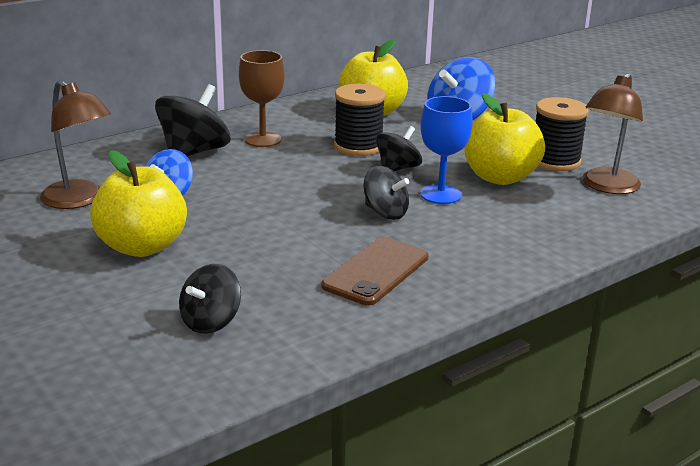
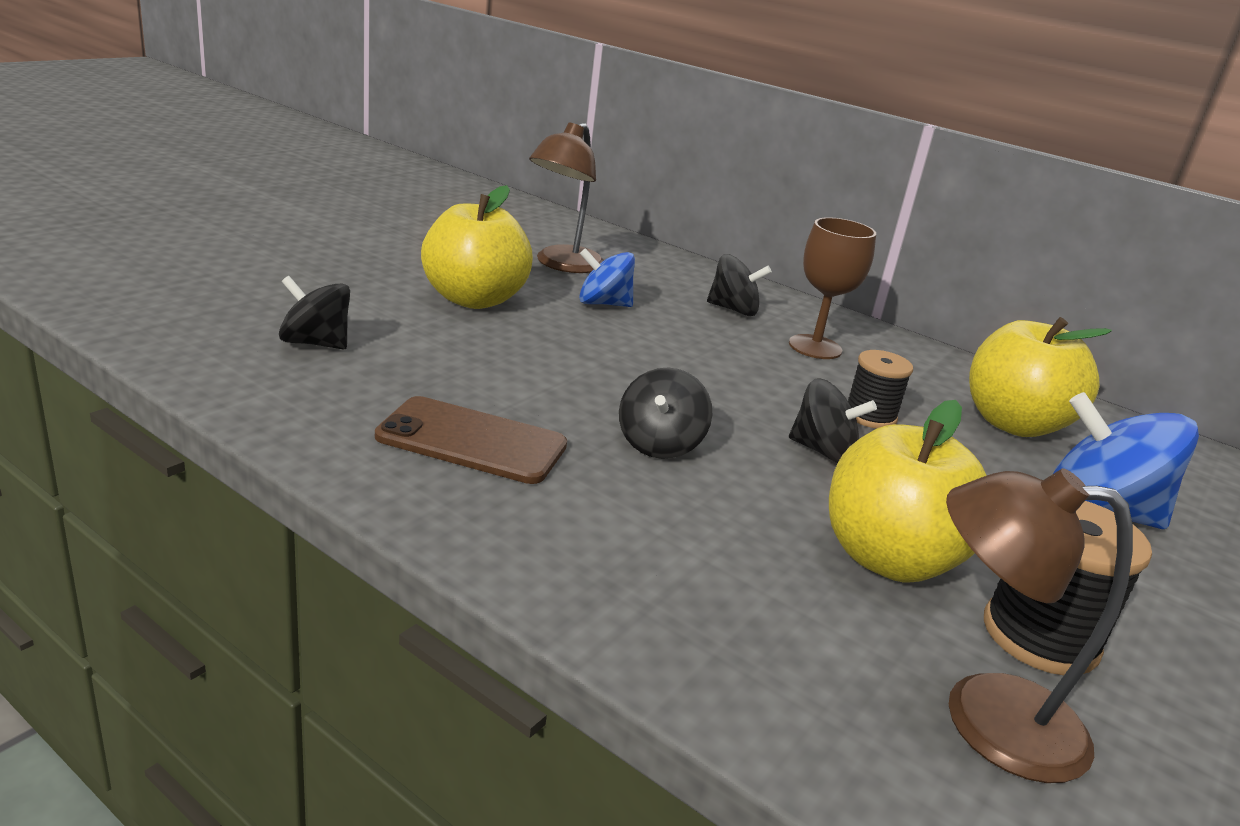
camera: 70 degrees right, 0 degrees up
black spinning top [155,84,231,157] -> black spinning top [707,254,772,316], size x0.63
black spool [334,84,386,156] -> black spool [848,350,913,429], size x0.65
blue goblet [420,96,473,204] -> none

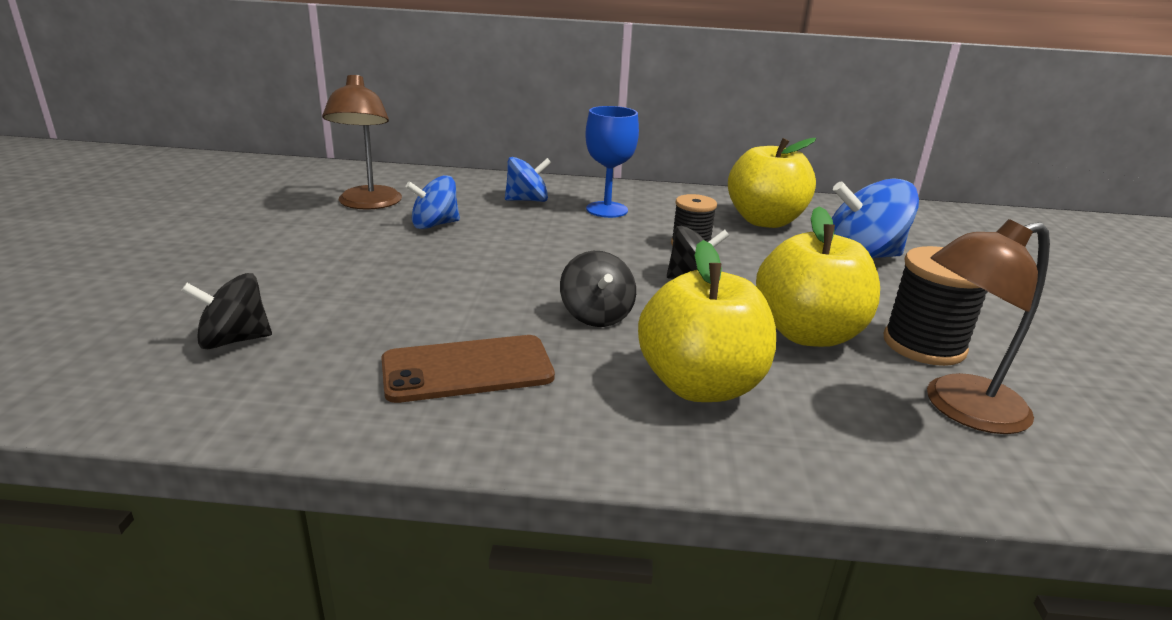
camera: 30 degrees left, 0 degrees up
yellow apple [421,185,533,309] -> yellow apple moved to [638,240,776,402]
black spinning top [707,254,772,316] -> blue spinning top [505,157,551,202]
brown goblet [789,217,876,359] -> blue goblet [585,106,639,218]

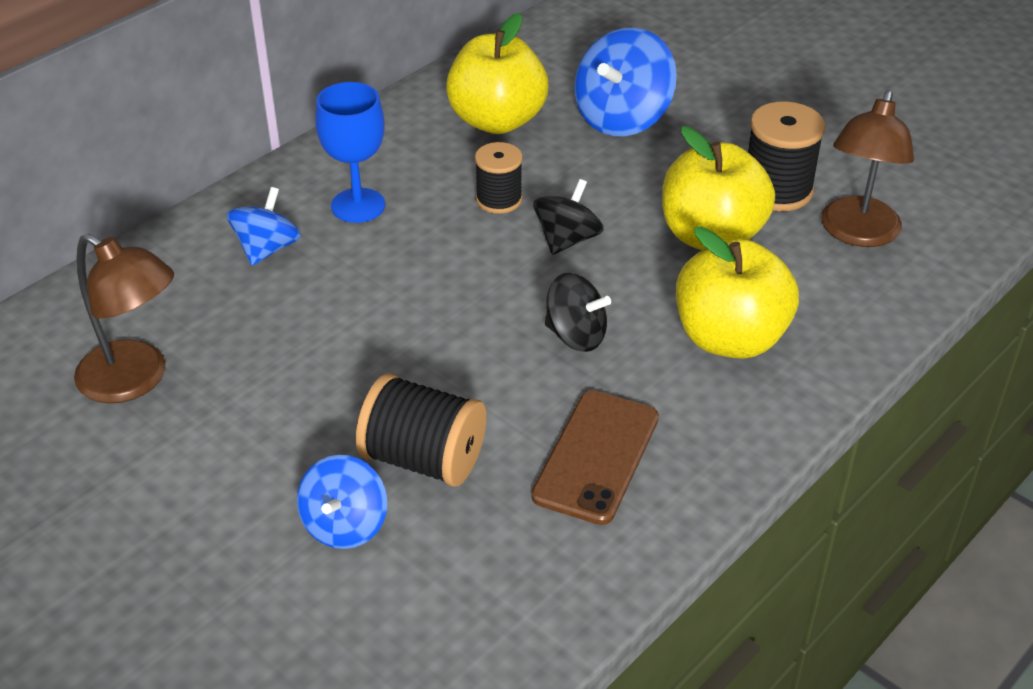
camera: 50 degrees left, 15 degrees up
black spinning top [181,273,272,349] -> none
blue spinning top [406,175,460,229] -> blue spinning top moved to [297,455,387,549]
none -> black spool [356,373,486,487]

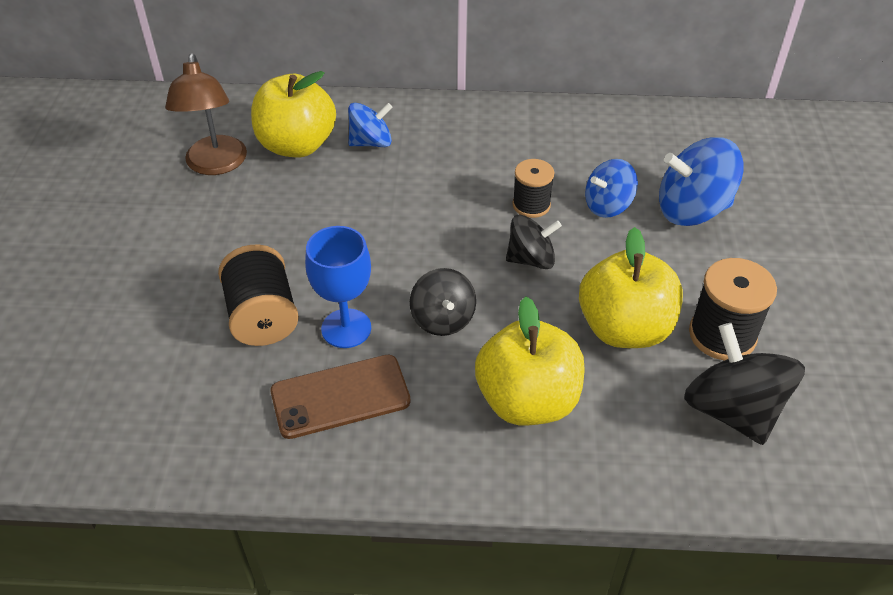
camera: 50 degrees right, 5 degrees up
blue spinning top [297,455,387,549] -> blue spinning top moved to [585,159,638,218]
blue goblet [315,82,385,223] -> blue goblet moved to [305,226,371,348]
yellow apple [446,13,548,134] -> yellow apple moved to [251,71,336,157]
brown lamp [821,90,914,247] -> black spinning top [684,323,805,445]

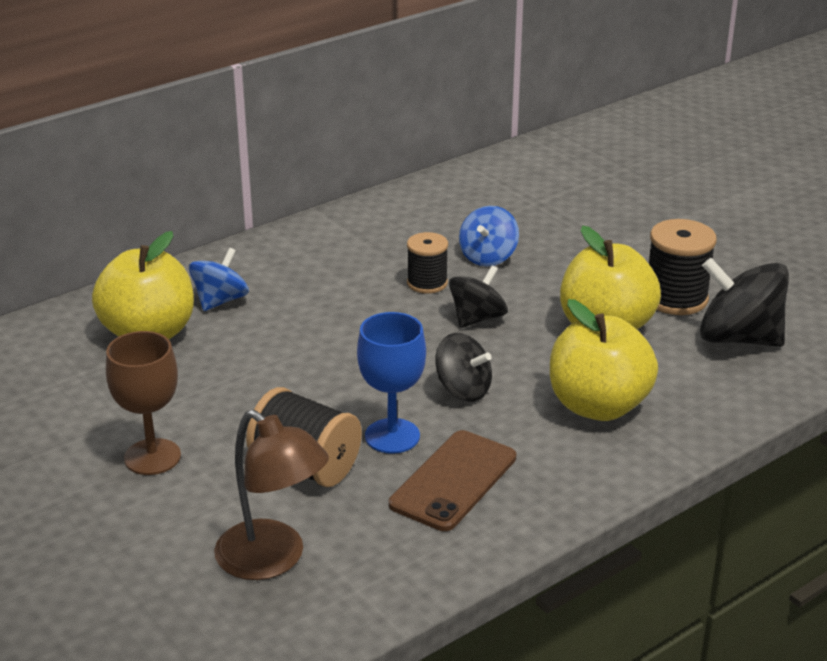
camera: 40 degrees left, 15 degrees down
brown lamp [165,53,247,175] -> brown lamp moved to [214,409,329,580]
blue spinning top [659,137,744,226] -> none
none -> brown goblet [106,331,181,475]

